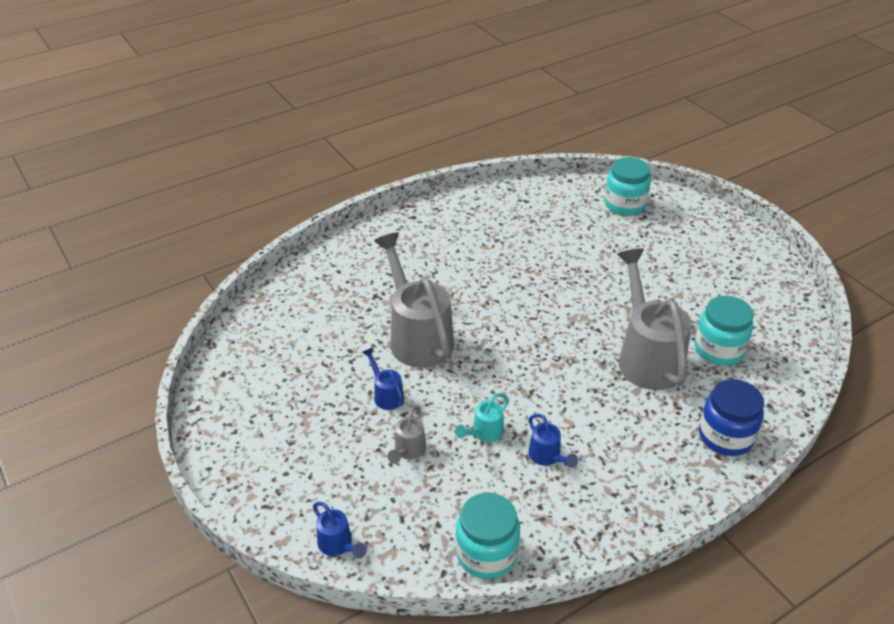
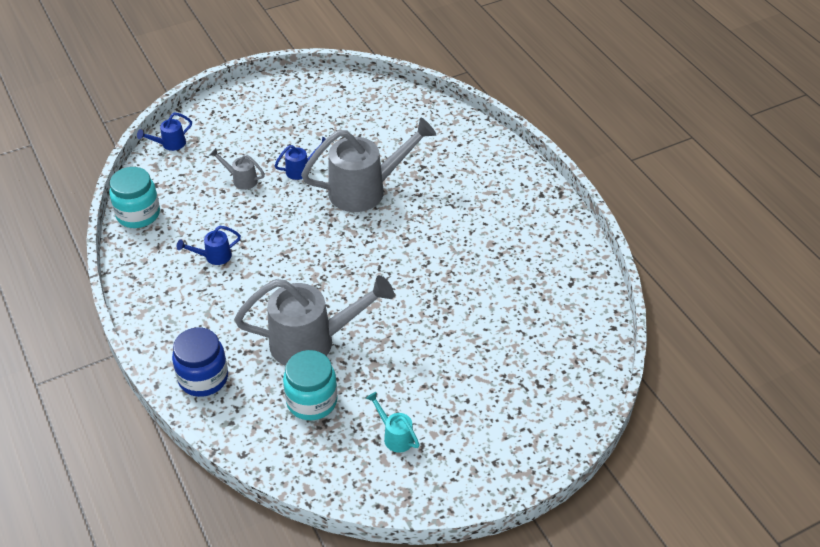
camera: 95 degrees right, 5 degrees up
turquoise watering can [455,393,509,442] -> turquoise watering can moved to [366,392,420,452]
turquoise jar [605,157,651,216] -> none

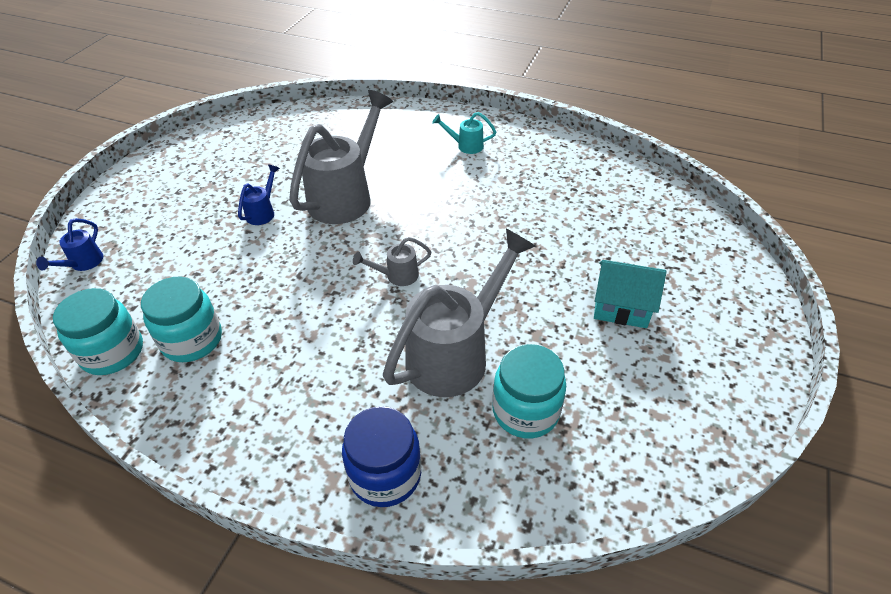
camera: 40 degrees left, 0 degrees up
blue watering can [177,226,241,265] -> none
grey watering can [210,148,265,190] -> grey watering can moved to [353,237,431,286]
turquoise watering can [366,392,420,452] -> turquoise watering can moved to [432,112,496,154]
none -> turquoise jar [141,276,222,362]
none -> turquoise house [594,260,666,328]

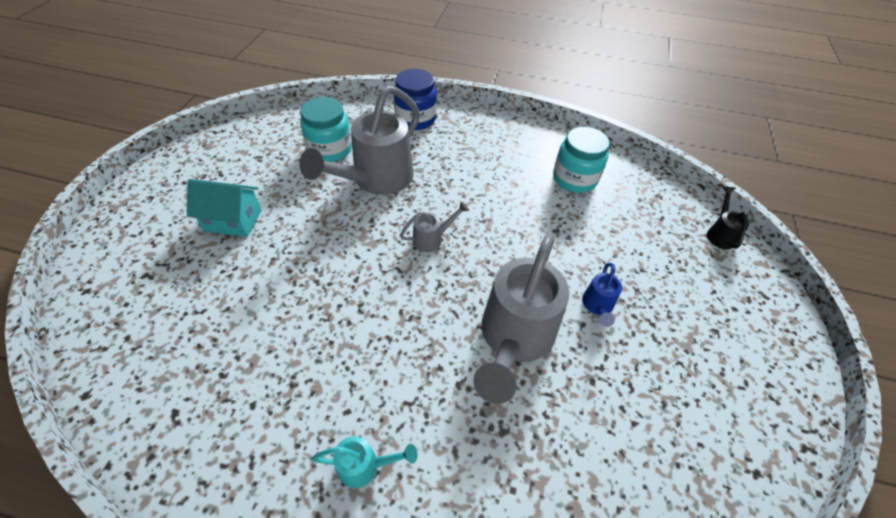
camera: 170 degrees right, 5 degrees up
blue watering can [36,218,103,271] -> black watering can [707,187,749,249]
turquoise jar [53,288,143,375] -> none

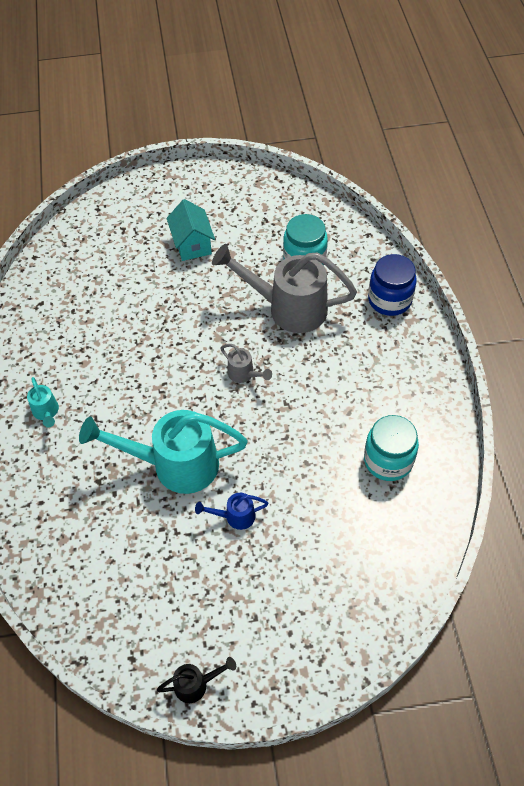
camera: 70 degrees right, 5 degrees up
grey watering can [473,234,569,404] -> turquoise watering can [79,410,248,494]
black watering can [707,187,749,249] -> black watering can moved to [157,657,236,703]

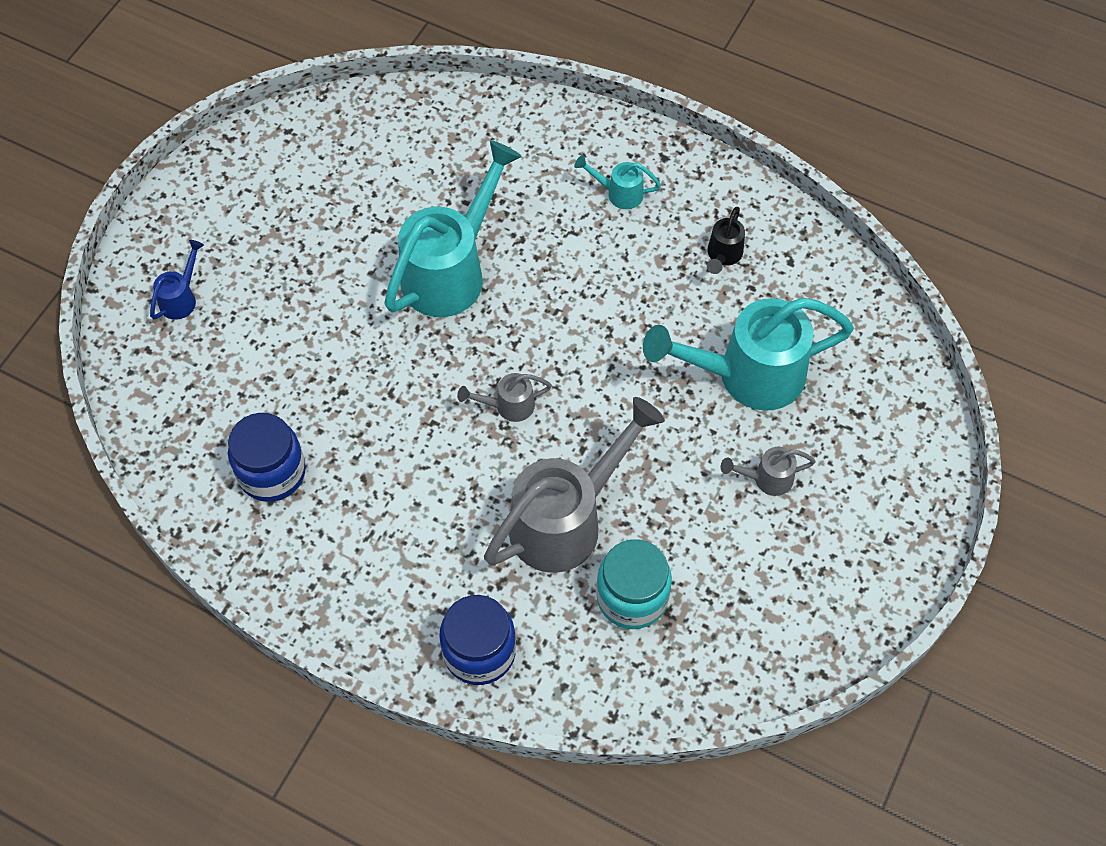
camera: 125 degrees right, 5 degrees up
black watering can [157,657,236,703] -> black watering can moved to [707,207,745,274]
turquoise house [167,199,215,261] -> grey watering can [721,447,816,496]
blue watering can [195,493,269,530] -> blue watering can moved to [150,240,204,320]
turquoise jar [364,415,419,481] -> blue jar [228,413,306,502]
none -> turquoise watering can [643,298,854,411]

